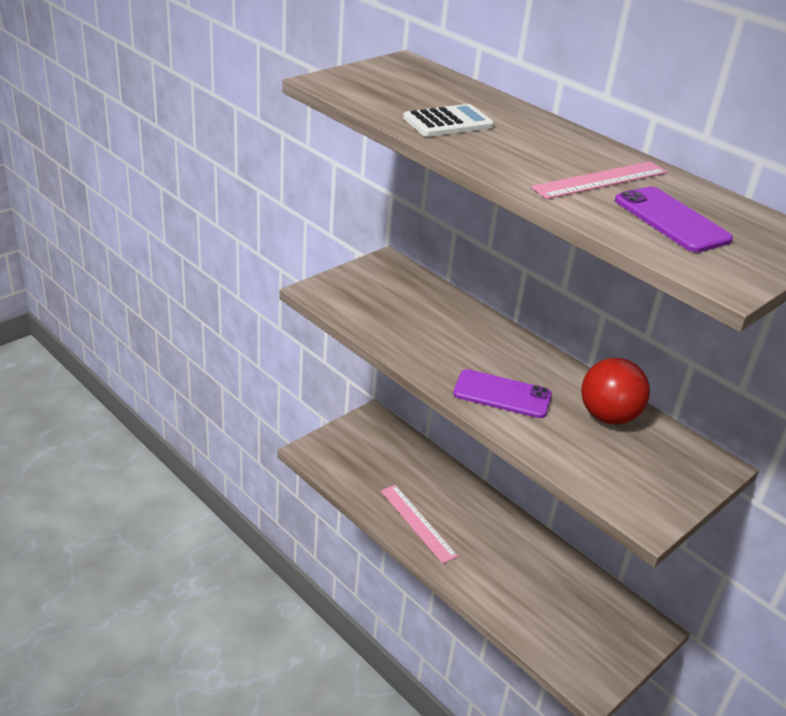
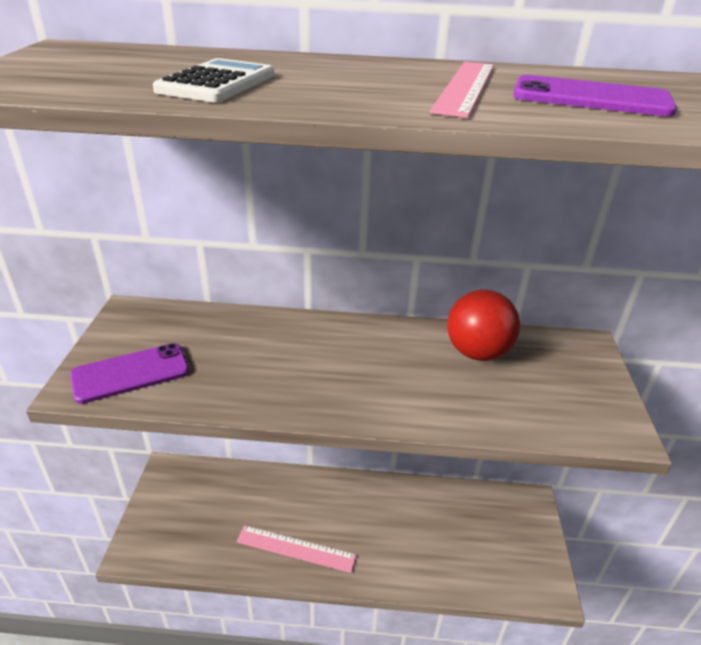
camera: 40 degrees left, 0 degrees up
purple phone [453,369,552,418] -> purple phone moved to [70,343,189,404]

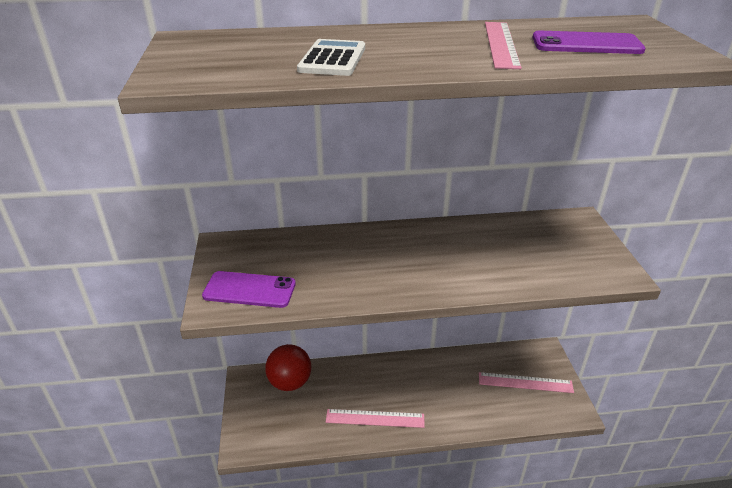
camera: 10 degrees left, 0 degrees up
purple phone [70,343,189,404] -> purple phone turned 45 degrees clockwise [202,271,296,308]
red ball [447,290,520,361] -> red ball moved to [265,344,311,391]
none -> pink ruler [479,372,574,393]

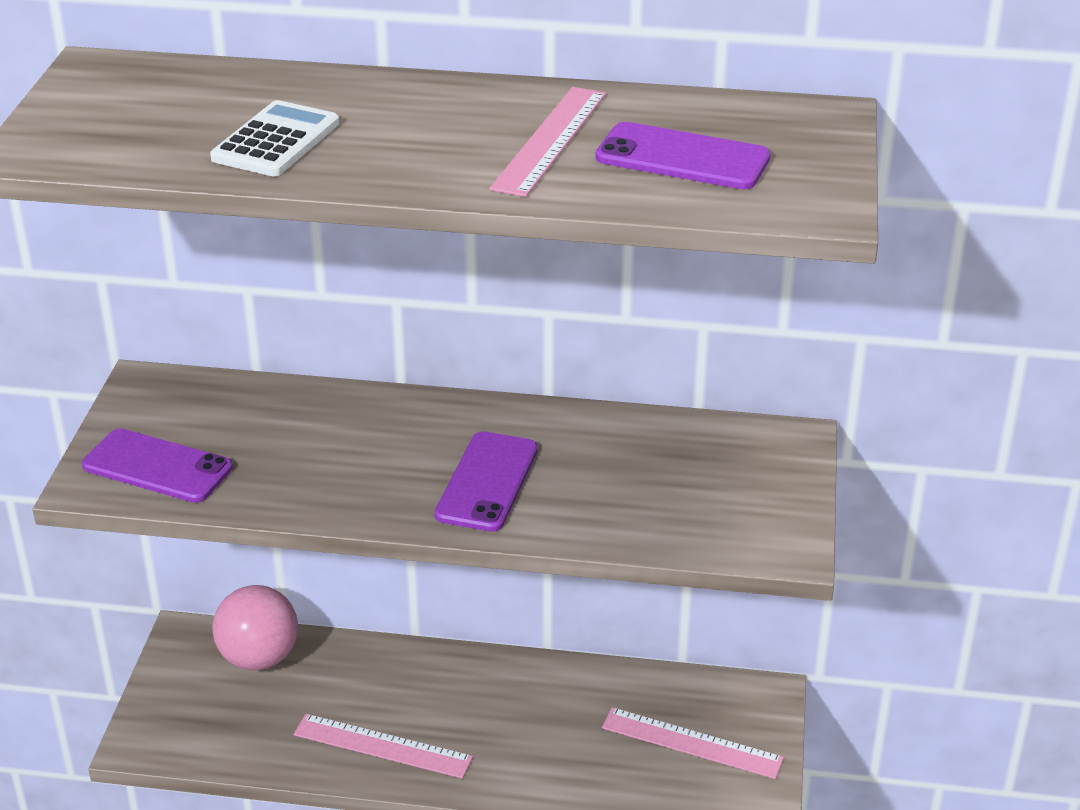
camera: 15 degrees right, 0 degrees up
red ball [265,344,311,391] -> pink ball [212,585,298,670]
none -> purple phone [435,431,538,532]

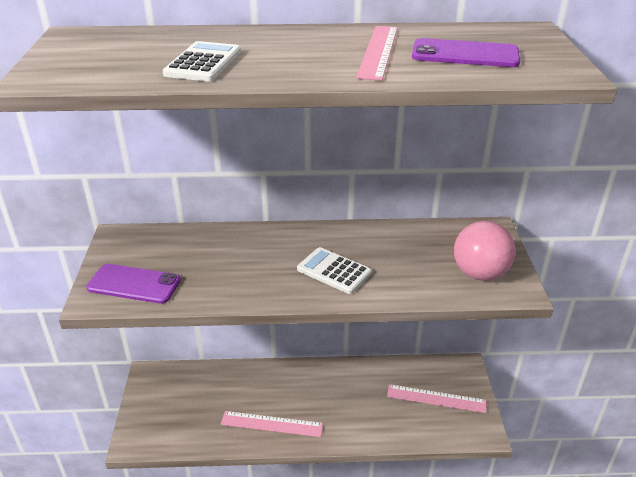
camera: 10 degrees left, 0 degrees up
pink ball [212,585,298,670] -> pink ball moved to [454,221,515,281]
purple phone [435,431,538,532] -> white calculator [297,247,372,294]

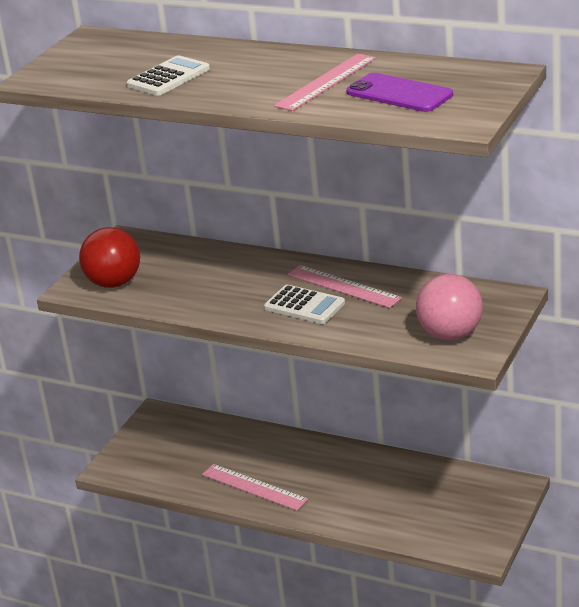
camera: 30 degrees right, 5 degrees down
purple phone [86,264,181,304] -> red ball [79,227,140,288]
white calculator [297,247,372,294] -> white calculator turned 150 degrees clockwise [264,285,345,324]
pink ruler [387,384,486,413] -> pink ruler moved to [288,265,402,308]

